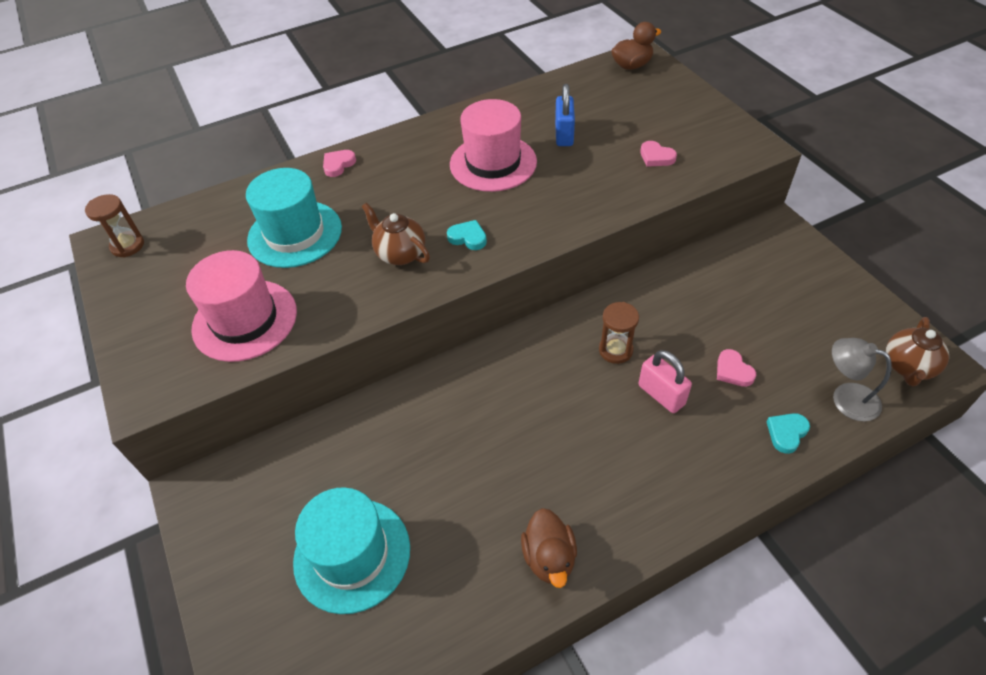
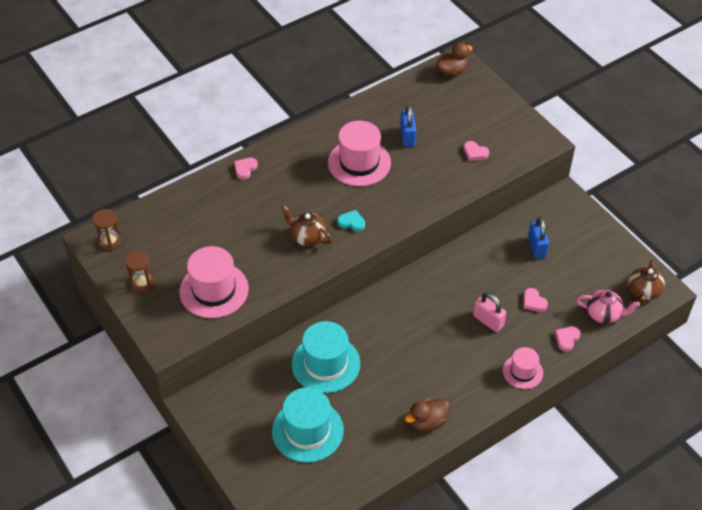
camera: 10 degrees left, 0 degrees up
turquoise hat [246,168,342,268] -> turquoise hat moved to [292,321,360,393]
brown duck [521,508,577,588] -> brown duck turned 75 degrees clockwise [405,398,449,431]
brown hourglass [599,302,639,364] -> brown hourglass moved to [125,250,155,293]
turquoise heart [766,413,810,454] -> pink heart [555,327,580,352]
grey lamp [832,338,892,421] -> pink teapot [576,290,640,324]
none -> pink hat [503,347,543,389]
none -> blue padlock [528,217,549,259]

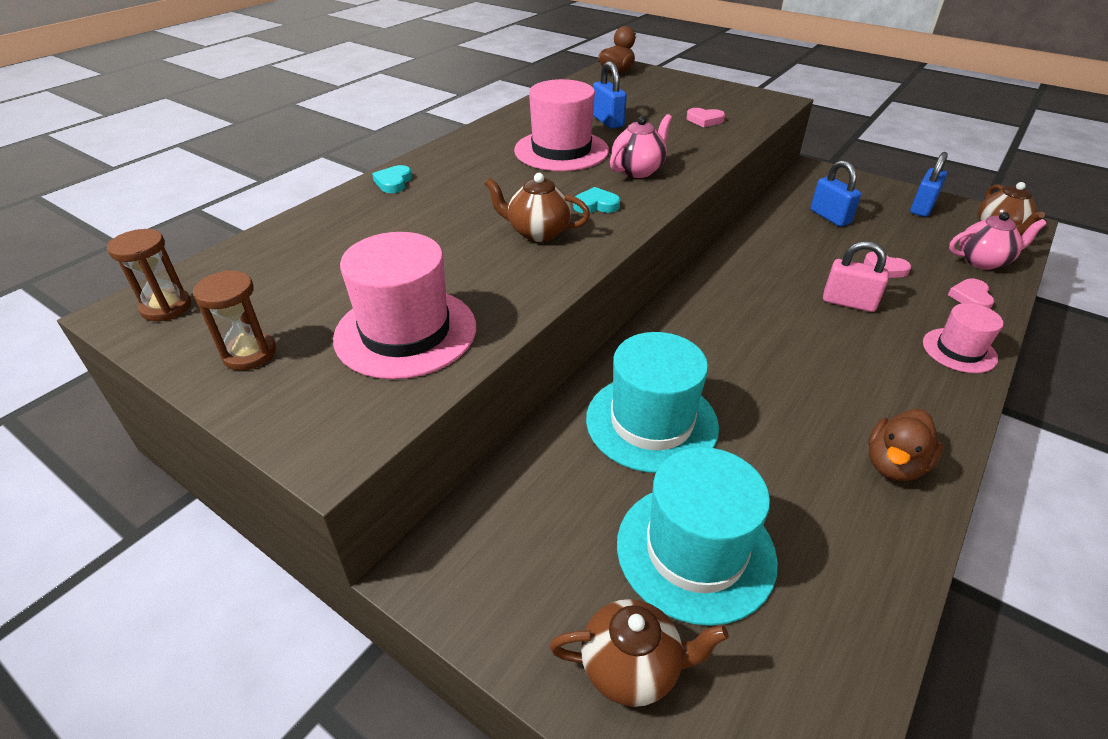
camera: 20 degrees left, 10 degrees down
pink heart [234,157,258,180] -> turquoise heart [372,165,412,193]
none -> brown teapot [550,599,729,707]
none -> pink teapot [610,114,672,178]
none -> blue padlock [910,152,948,217]

